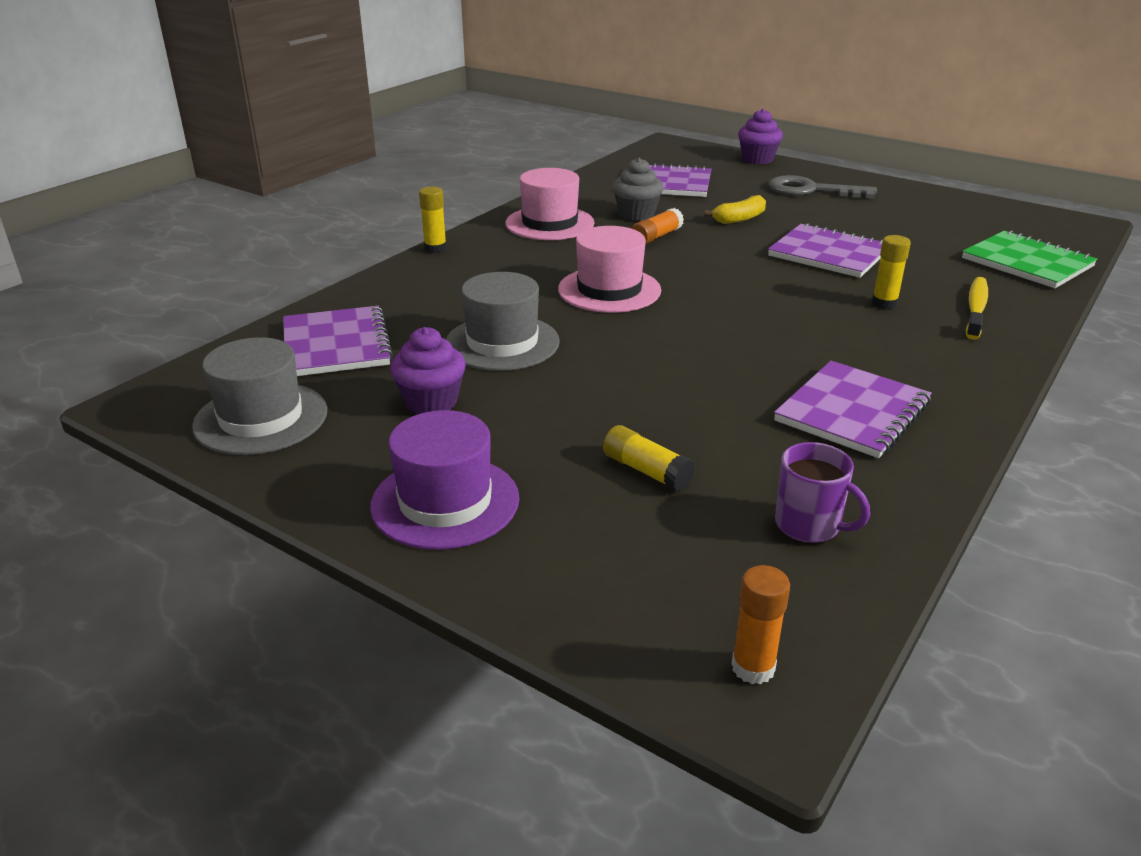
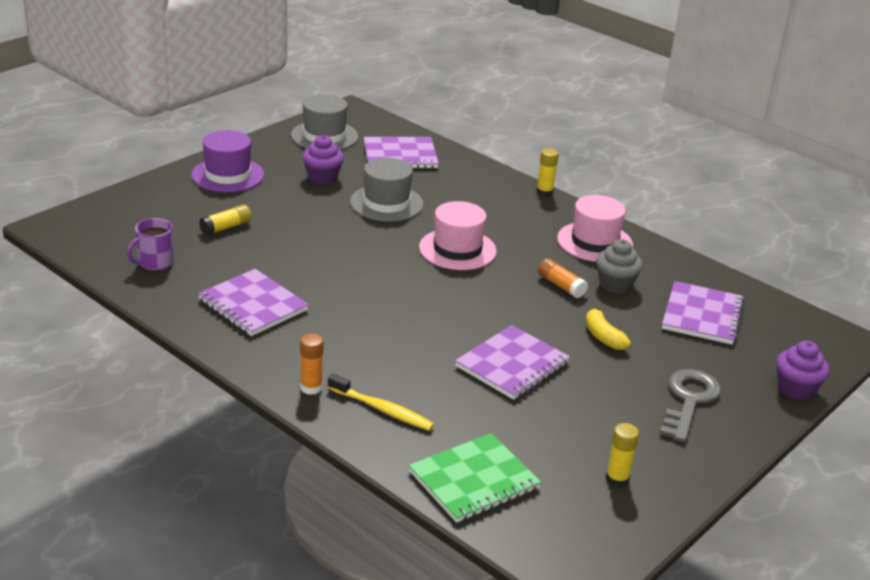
camera: 95 degrees right, 0 degrees up
orange glue stick [731,565,790,684] -> orange glue stick moved to [300,333,324,395]
yellow glue stick [872,235,911,309] -> yellow glue stick moved to [606,423,639,488]

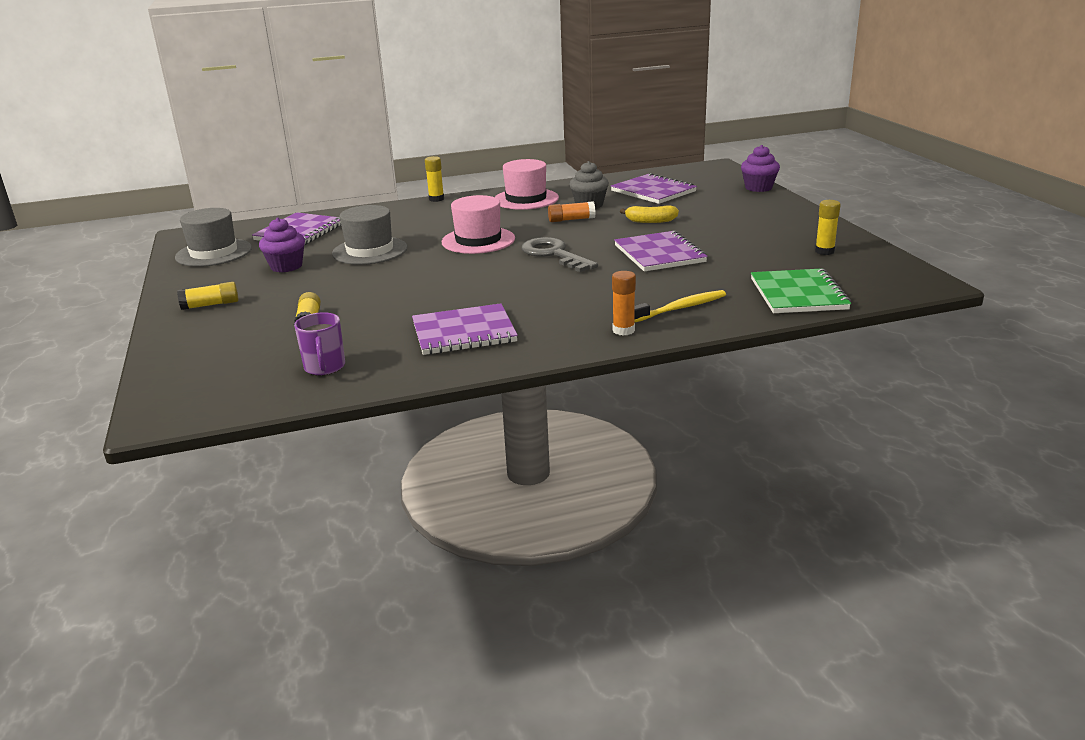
camera: 55 degrees left, 5 degrees down
purple hat [191,130,264,192] -> yellow glue stick [177,282,239,310]
grey key [660,369,721,442] -> grey key moved to [522,237,598,272]

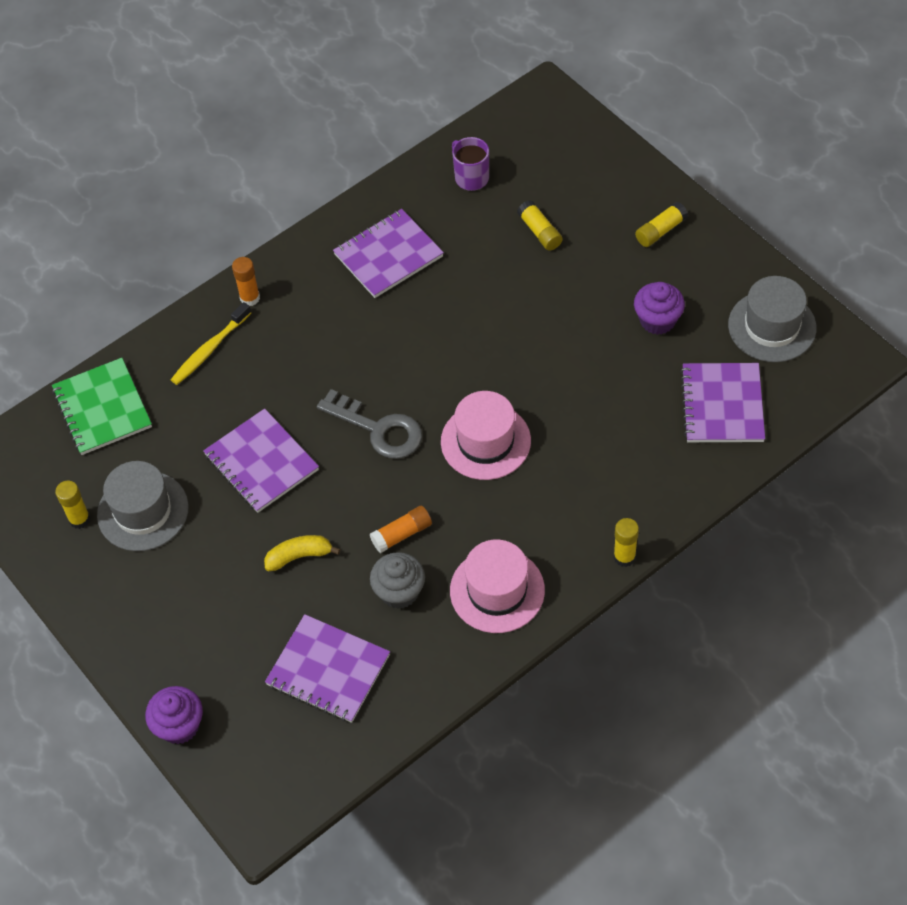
camera: 160 degrees right, 30 degrees up
grey hat [332,205,407,265] -> grey hat moved to [97,461,189,551]

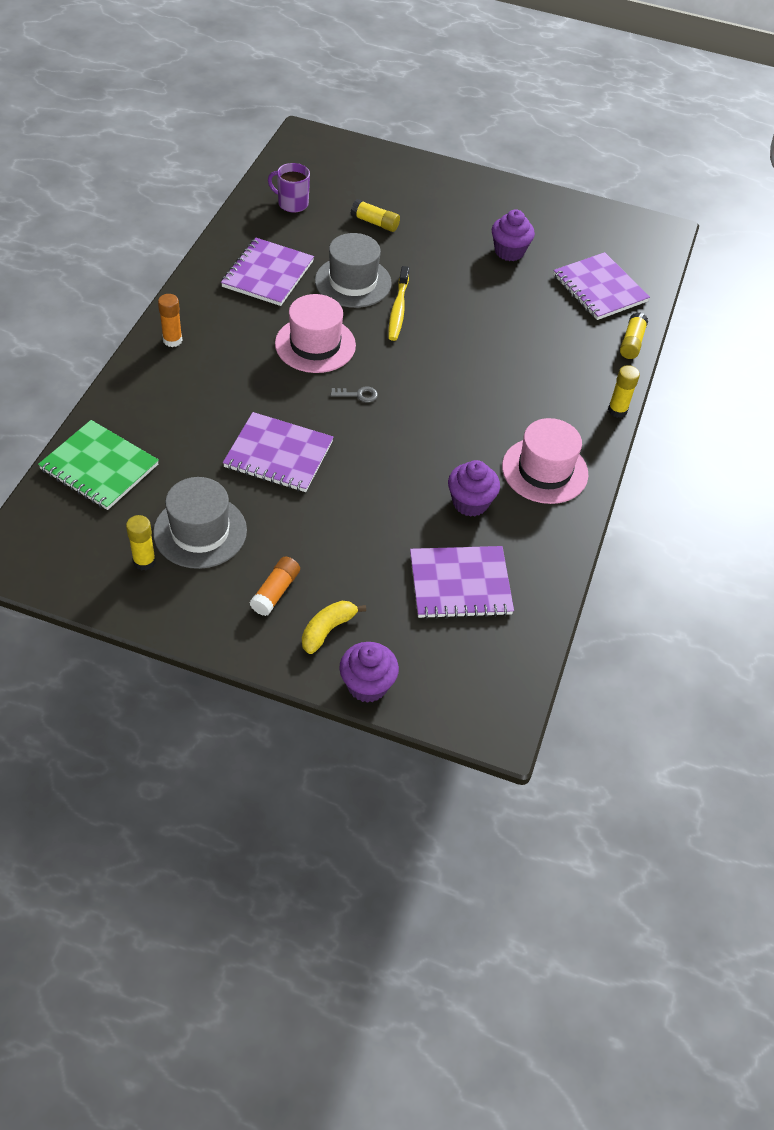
camera: 40 degrees left, 5 degrees down
yellow toothbrush [171,302,251,385] -> yellow toothbrush moved to [388,266,409,341]
yellow banana [264,535,340,571] -> yellow banana moved to [302,601,366,654]
grey key [317,389,422,459] -> grey key [331,387,378,402], size x0.44
orange glue stick [370,506,432,553] -> orange glue stick moved to [249,557,300,616]
grey cupcake [370,552,425,609] -> purple cupcake [448,460,500,517]
pink hat [441,391,531,480] -> pink hat moved to [275,294,356,373]
yellow glue stick [635,202,688,247] -> yellow glue stick moved to [620,312,648,359]
grey hat [728,276,817,362] -> grey hat moved to [315,233,392,308]

